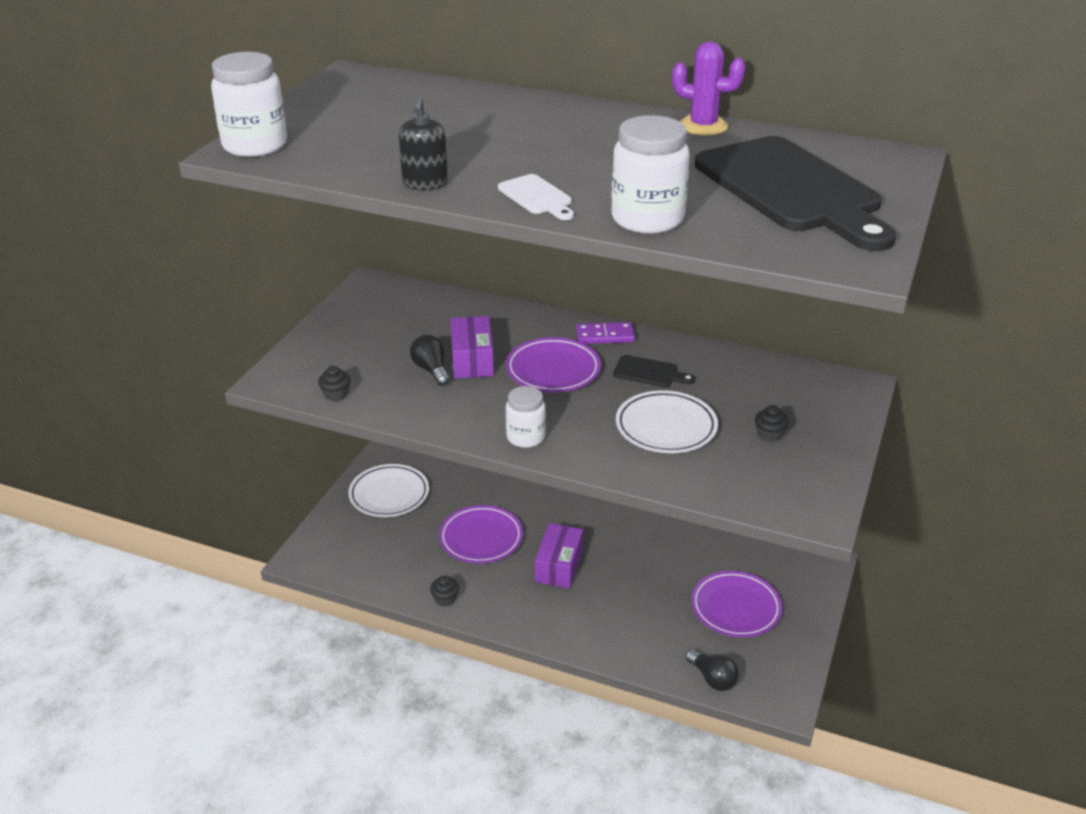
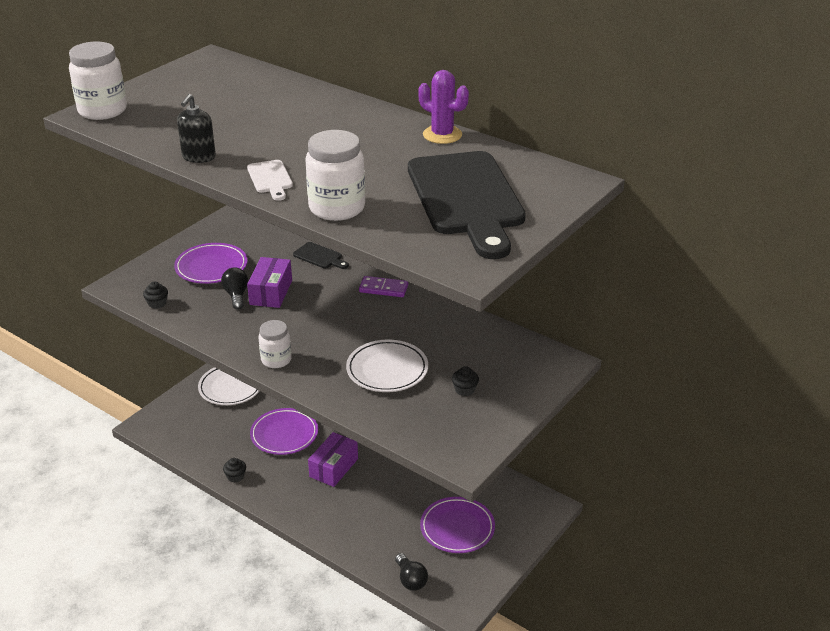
camera: 15 degrees right, 0 degrees up
purple plate [506,337,601,392] -> purple plate moved to [174,243,248,284]
black cutting board [613,355,695,387] -> black cutting board moved to [293,242,349,269]

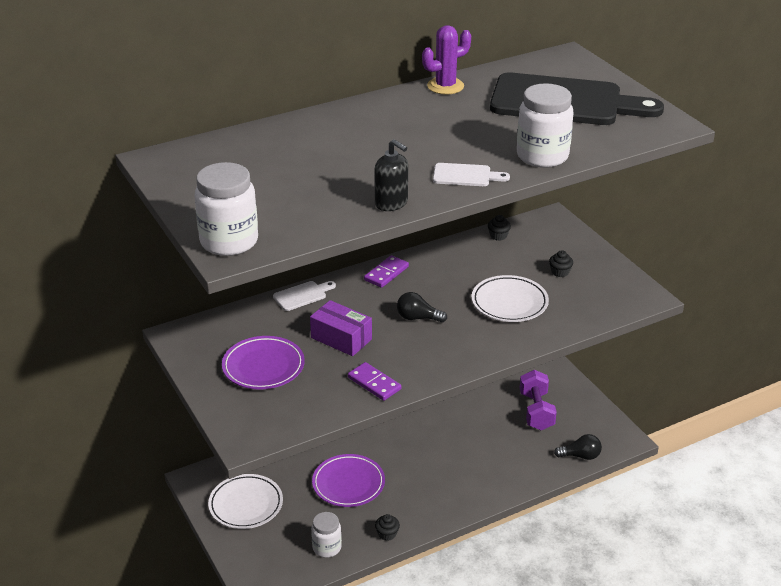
camera: 65 degrees left, 0 degrees up
black cupcake [143,281,168,309] -> black cupcake moved to [488,215,511,241]
black light bulb [221,267,248,310] -> black light bulb moved to [397,292,447,323]
white jar [259,320,292,368] -> white jar moved to [311,512,342,558]
black cutting board [293,242,349,269] -> white cutting board [273,281,336,311]
purple box [308,432,358,487] -> none
purple plate [420,497,495,553] -> purple dumbbell [520,370,557,430]
none -> purple domino [348,362,401,401]

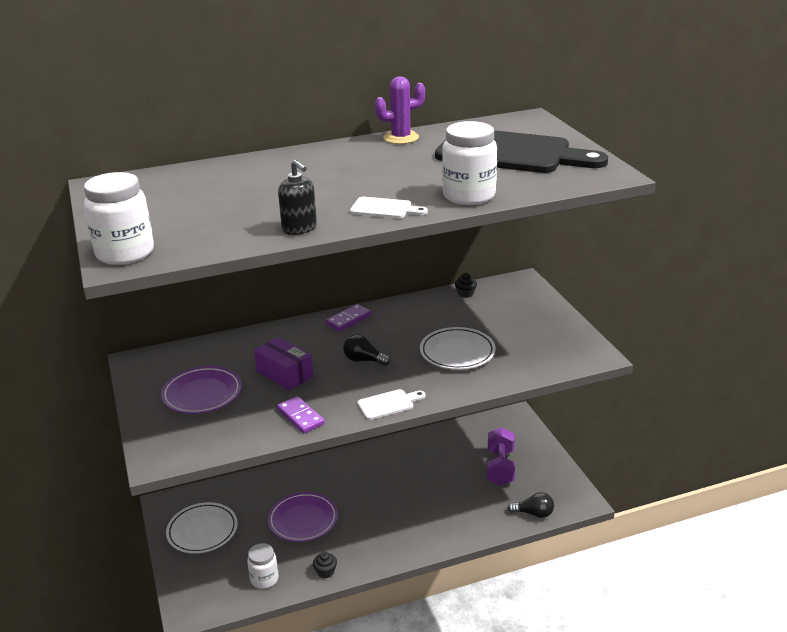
camera: 10 degrees right, 5 degrees down
white cutting board [273,281,336,311] -> white cutting board moved to [357,389,426,420]
black cupcake [549,250,573,277] -> none

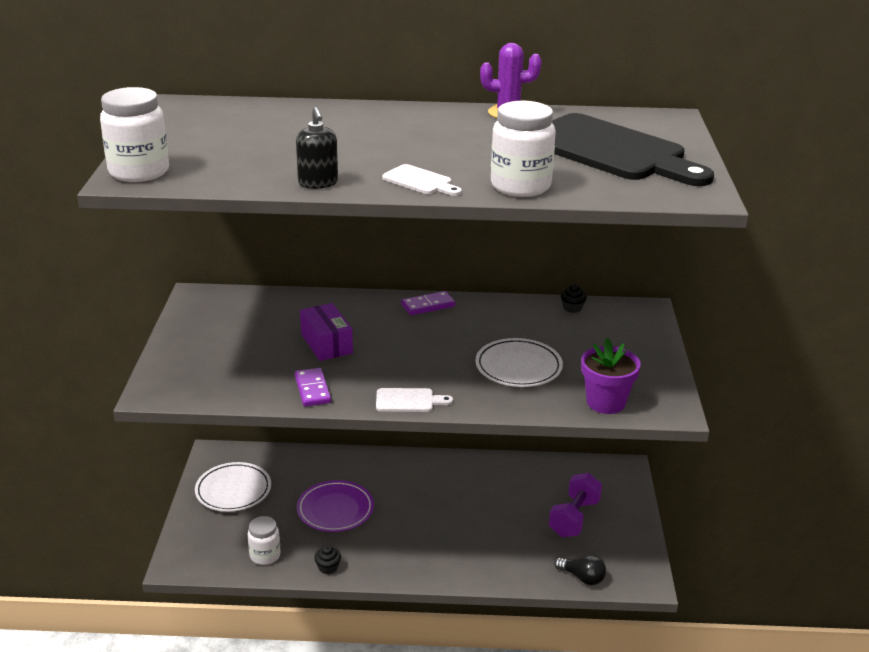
camera: 20 degrees right, 0 degrees up
purple plate [161,366,242,414] -> none
black light bulb [343,334,391,366] -> none
none -> purple flower pot [581,338,641,414]

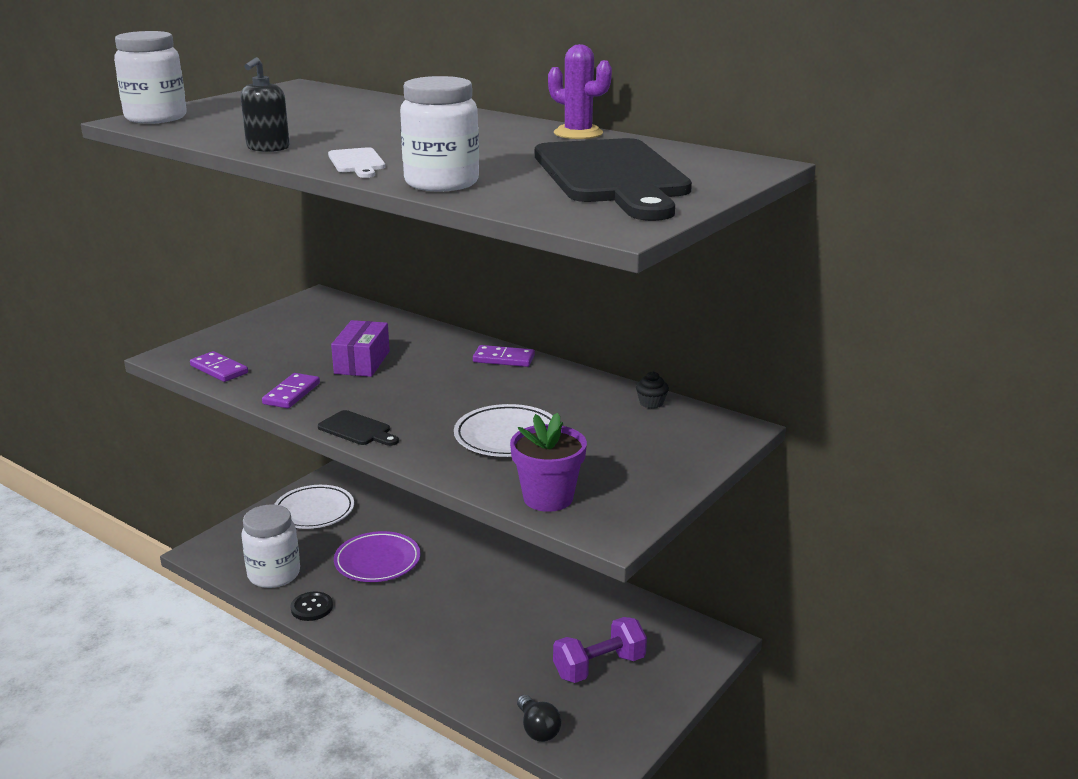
camera: 35 degrees right, 5 degrees down
white jar [248,516,281,565] -> white jar [241,504,300,588], size x1.58
black cupcake [314,545,341,574] -> black button [291,591,333,621]
white cutting board [376,388,453,412] -> black cutting board [318,410,399,446]
none -> purple domino [190,351,248,382]

